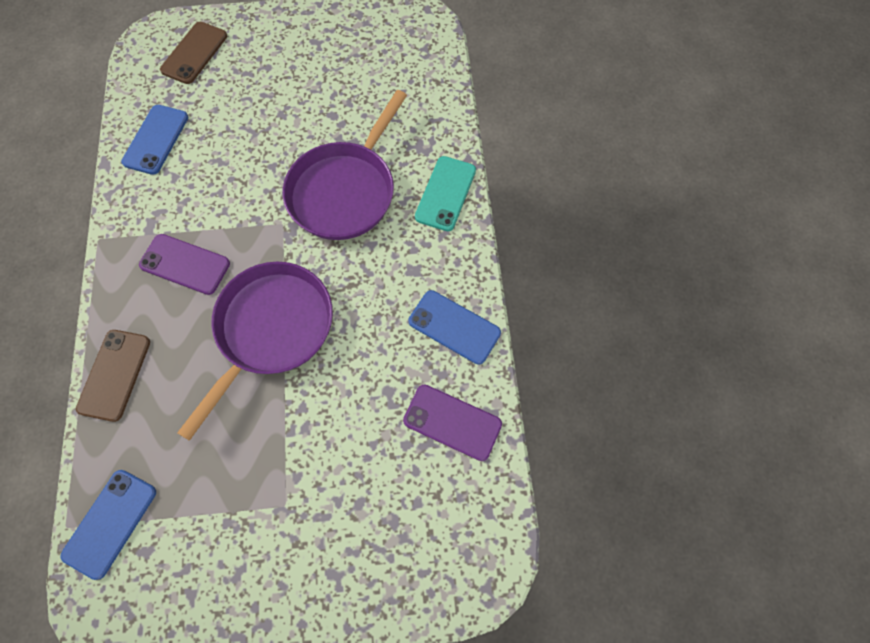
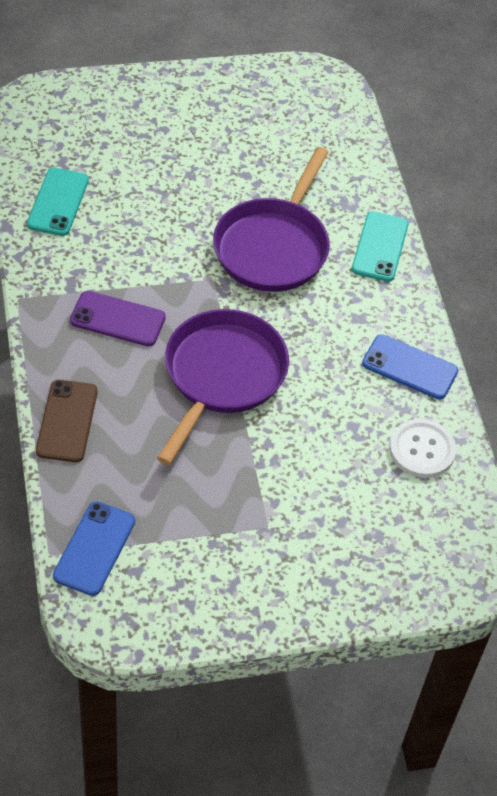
camera: 10 degrees left, 15 degrees down
blue phone [121,105,188,175] -> turquoise phone [27,168,89,236]
brown phone [160,22,227,84] -> none
purple phone [403,384,502,461] -> white button [389,419,456,478]

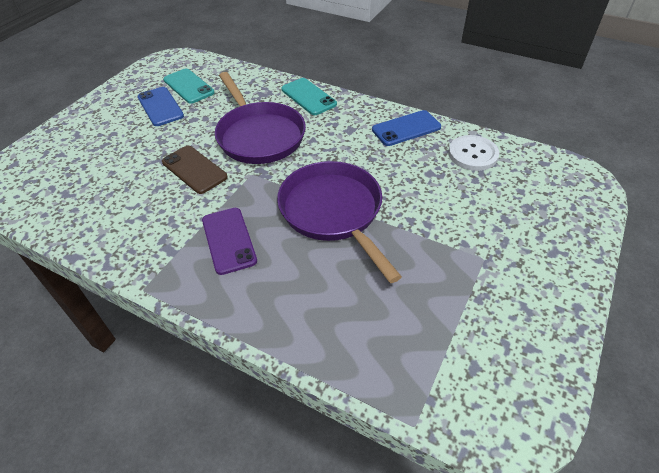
camera: 45 degrees left, 5 degrees down
turquoise phone [27,168,89,236] -> turquoise phone moved to [163,69,215,104]
brown phone [36,380,98,462] -> brown phone moved to [162,146,228,194]
blue phone [53,501,135,596] -> blue phone moved to [138,87,184,126]
purple phone [70,291,166,346] -> purple phone turned 75 degrees counterclockwise [202,208,257,275]

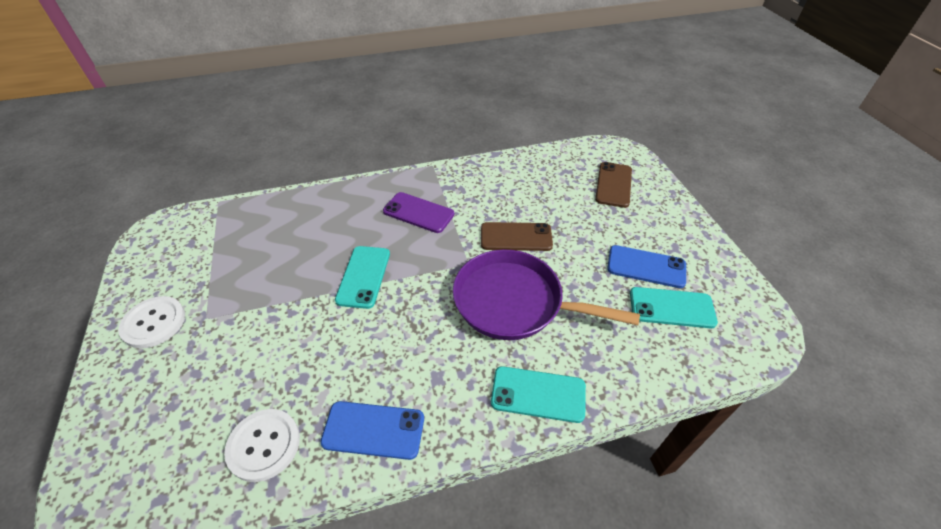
camera: 135 degrees right, 0 degrees up
purple pan [277,161,402,283] -> turquoise phone [335,246,390,309]
blue phone [372,110,441,146] -> blue phone turned 75 degrees clockwise [320,401,424,460]
none -> white button [118,296,185,348]
none -> brown phone [595,162,632,208]

